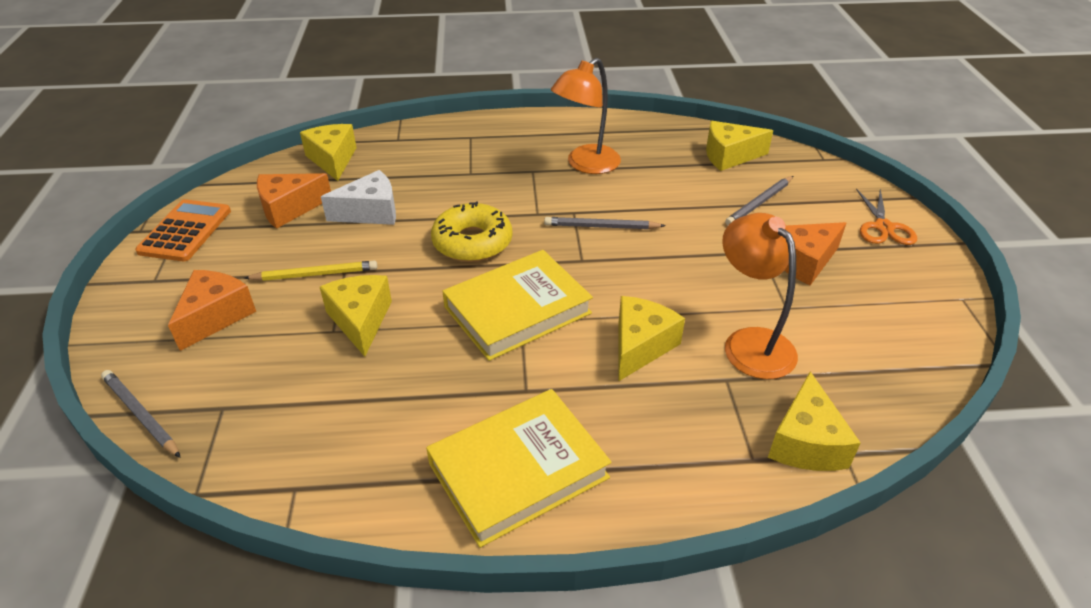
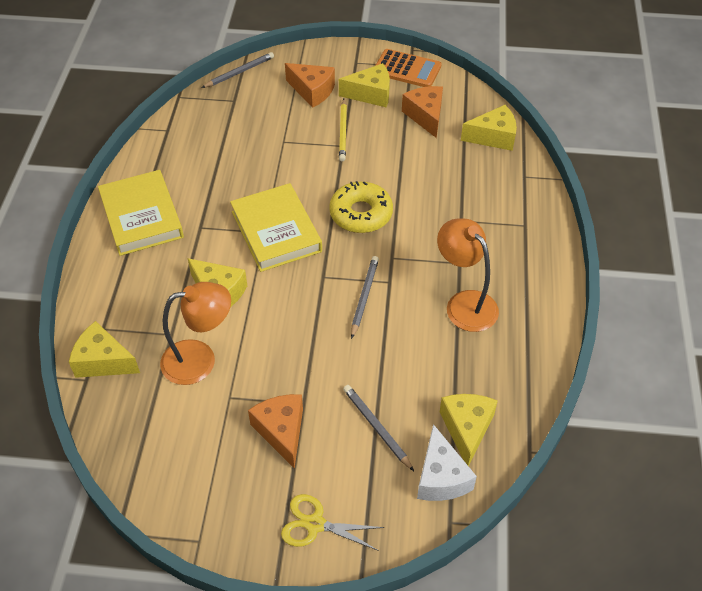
camera: 100 degrees right, 10 degrees up
yellow cheese [320,275,392,357] -> yellow cheese moved to [339,63,390,107]
white cheese [321,170,396,225] -> white cheese moved to [417,424,477,501]
orange scissors [856,188,917,245] -> yellow scissors [281,494,384,551]

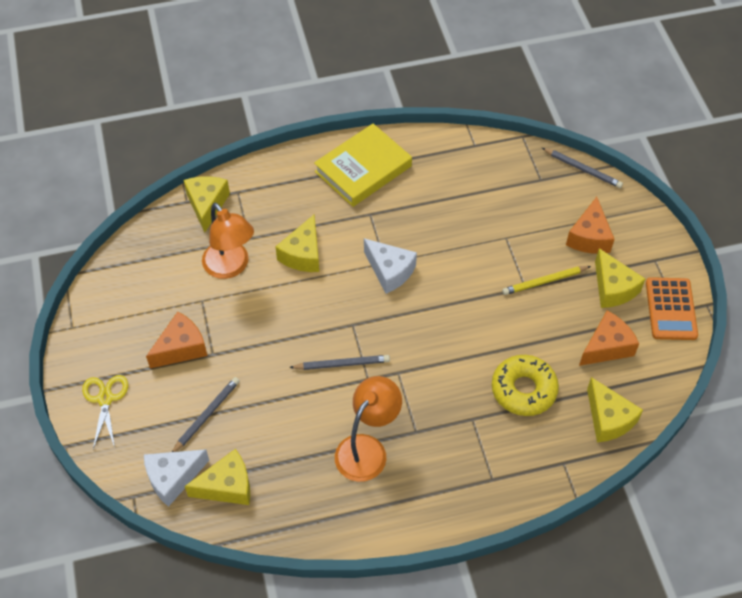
camera: 70 degrees right, 5 degrees up
yellow book [230,183,322,272] -> white cheese [364,238,417,294]
yellow donut [329,181,393,233] -> yellow donut moved to [492,355,559,416]

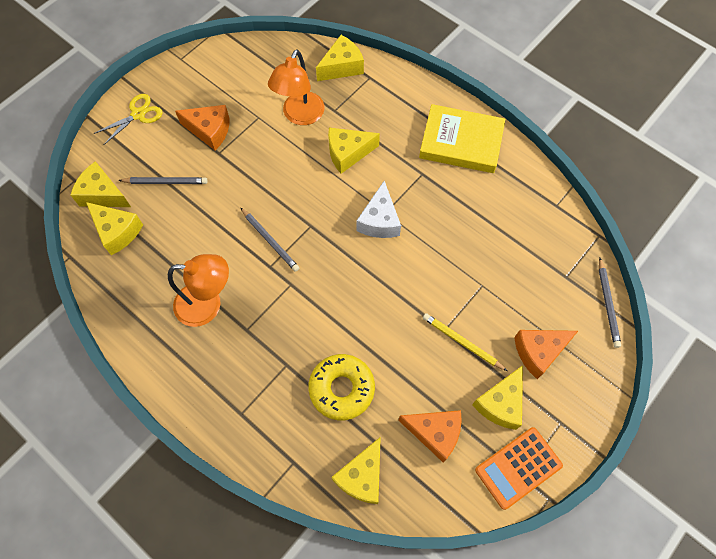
camera: 55 degrees right, 10 degrees up
white cheese [144,449,209,507] -> yellow cheese [71,161,131,207]

